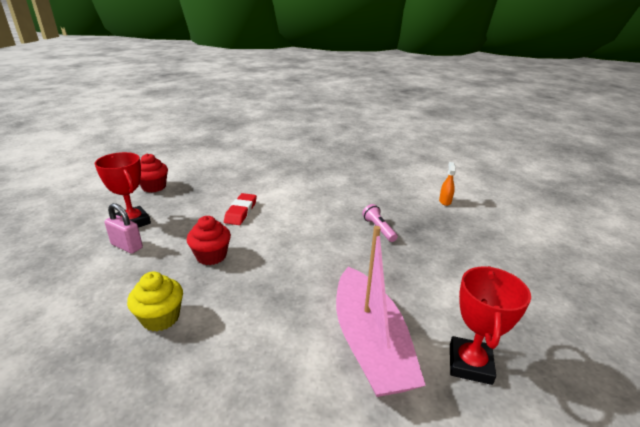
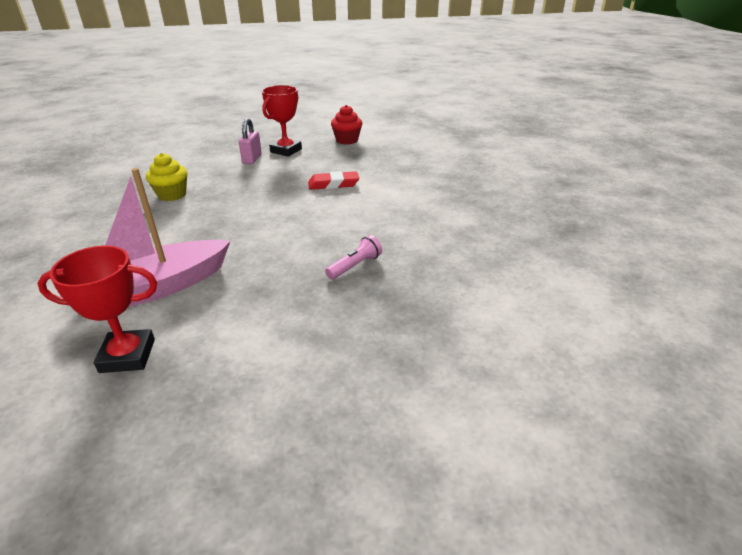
camera: 70 degrees right, 5 degrees up
red cupcake [187,216,231,265] -> none
orange spray bottle [439,162,456,206] -> none

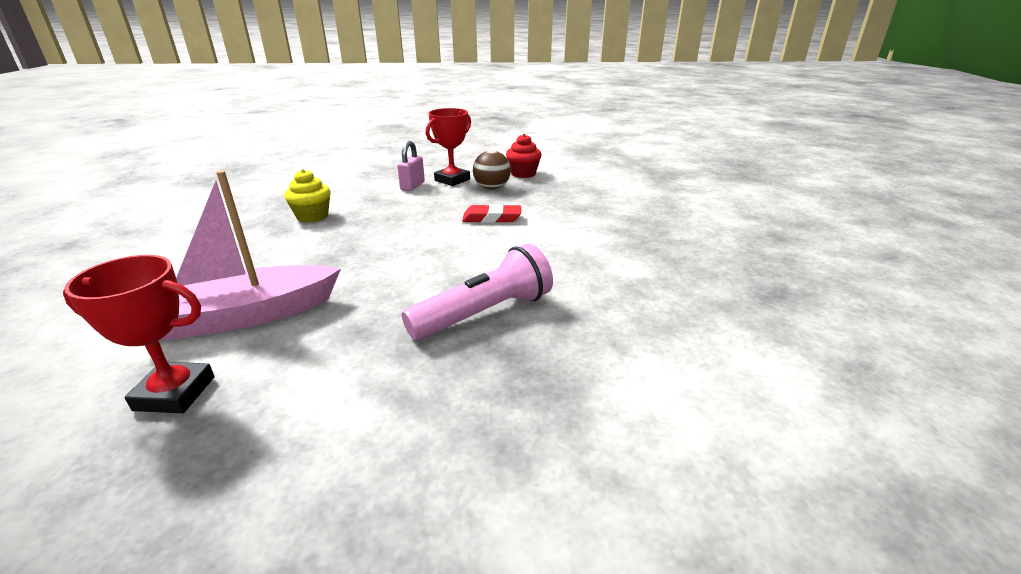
camera: 10 degrees right, 5 degrees down
pink flashlight [325,235,382,279] -> pink flashlight [402,244,553,340], size x1.92
none -> brown ball [473,150,511,189]

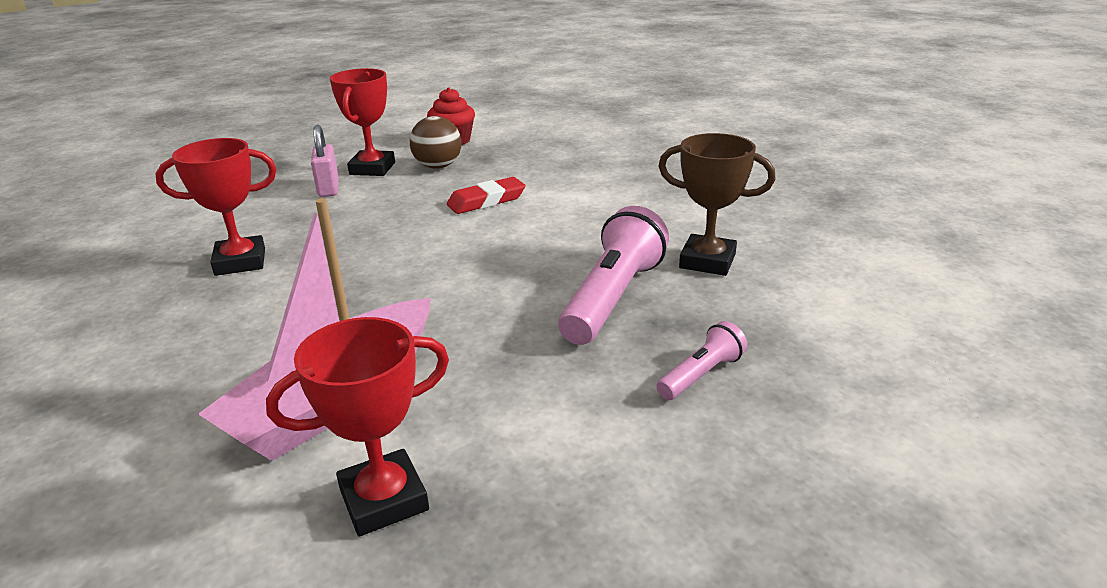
camera: 30 degrees left, 0 degrees up
yellow cupcake [284,169,331,223] -> red trophy [155,138,276,276]
none -> pink flashlight [656,321,747,400]
none -> brown trophy [658,133,776,276]

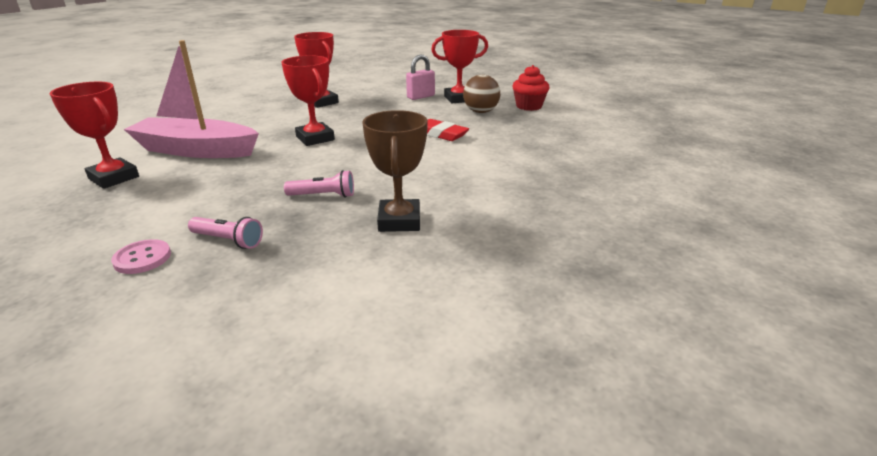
camera: 65 degrees right, 0 degrees up
pink flashlight [558,206,669,345] -> pink flashlight [284,170,354,198], size x0.52
none -> pink button [111,239,171,274]
none -> red trophy [282,55,335,146]

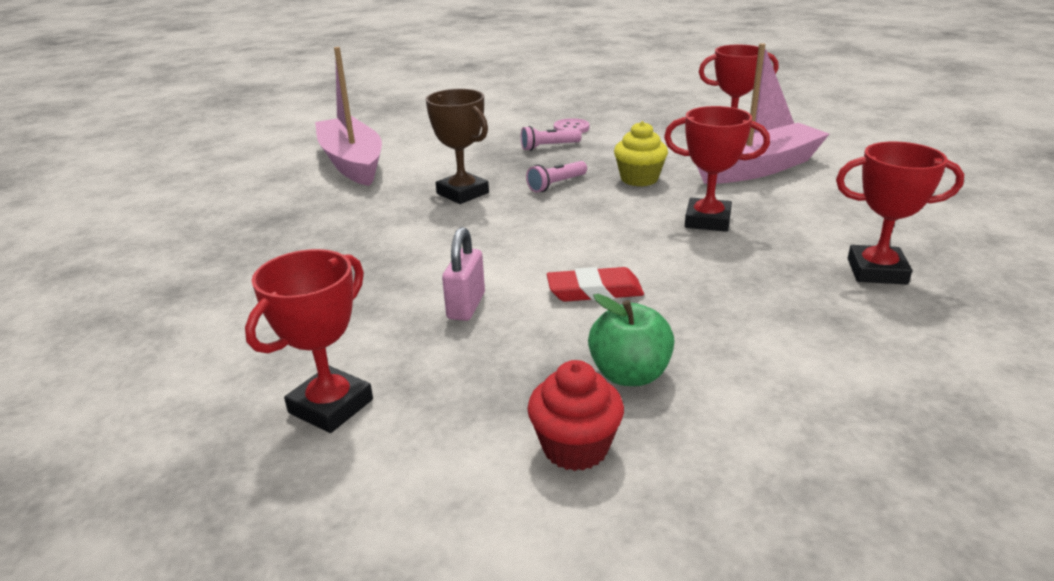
camera: 140 degrees right, 0 degrees up
pink padlock [406,55,435,100] -> pink padlock moved to [442,227,485,321]
red trophy [431,30,488,103] -> red trophy moved to [245,249,373,433]
brown ball [463,75,500,113] -> green apple [588,294,674,386]
none -> pink boat [315,47,382,186]
none -> yellow cupcake [614,121,668,187]

